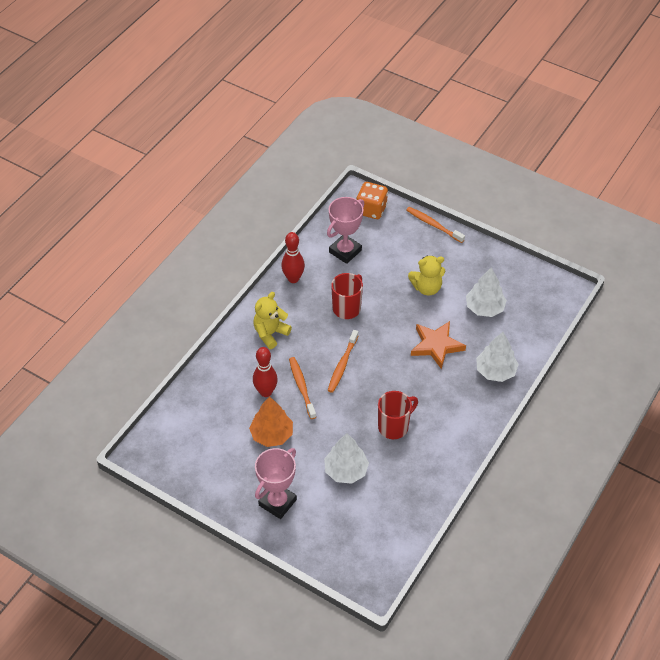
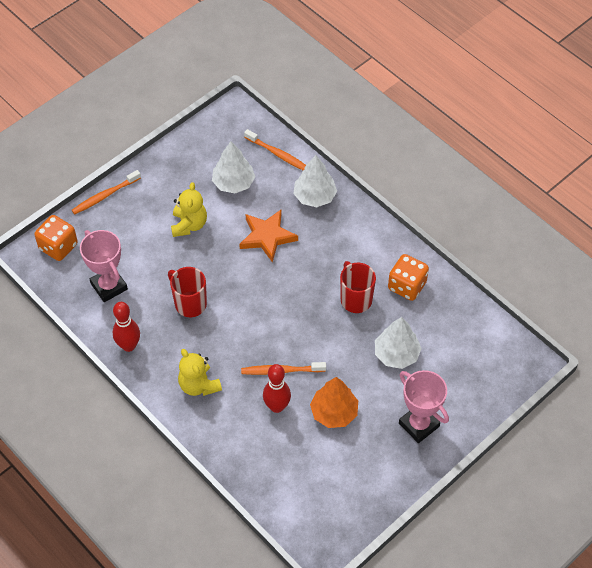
camera: 75 degrees left, 5 degrees up
orange toothbrush [328,330,359,393] -> orange toothbrush moved to [244,129,306,170]
none -> orange dice [388,254,429,301]

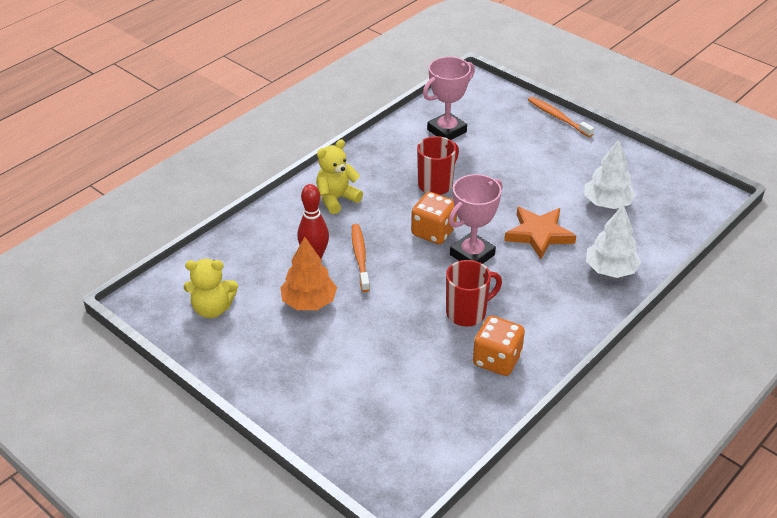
camera: 85 degrees right, 15 degrees down
orange dice [34,215,78,261] -> orange dice moved to [411,192,457,244]
red bowling pin [113,302,140,352] -> none
yellow teddy bear [171,182,207,237] -> yellow teddy bear moved to [184,259,238,318]
orange toothbrush [244,129,306,170] -> none
white tree [375,317,422,369] -> none
pink trophy [399,370,449,443] -> pink trophy moved to [449,174,503,264]

